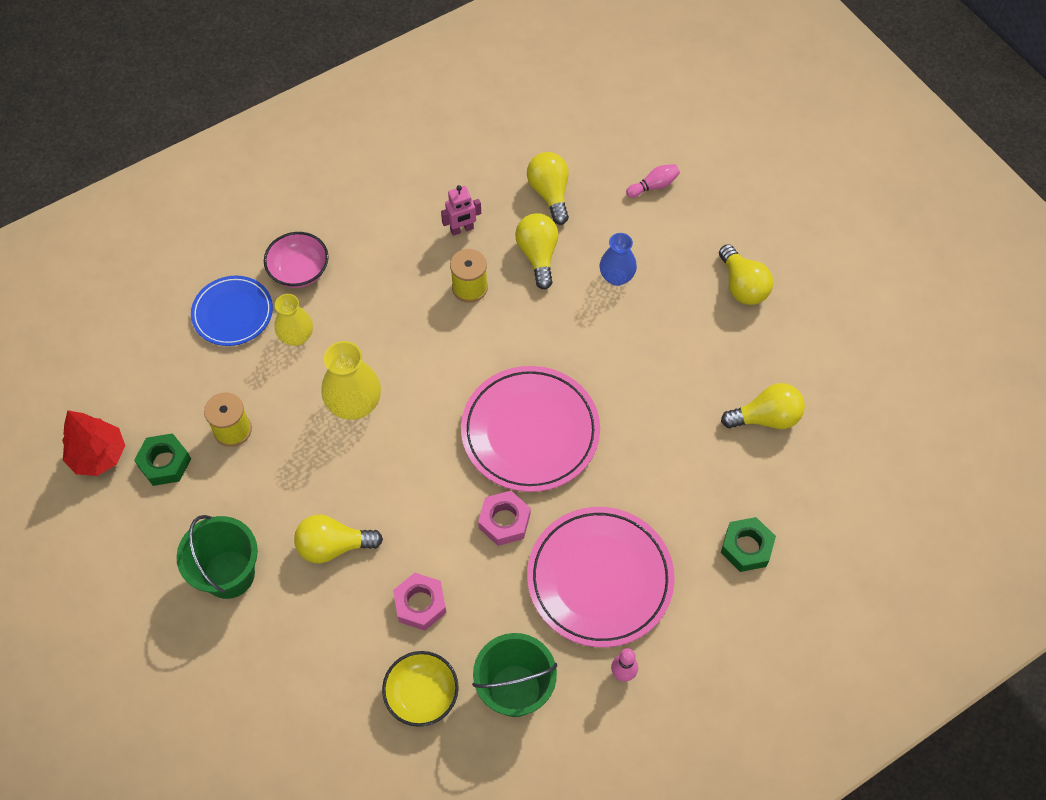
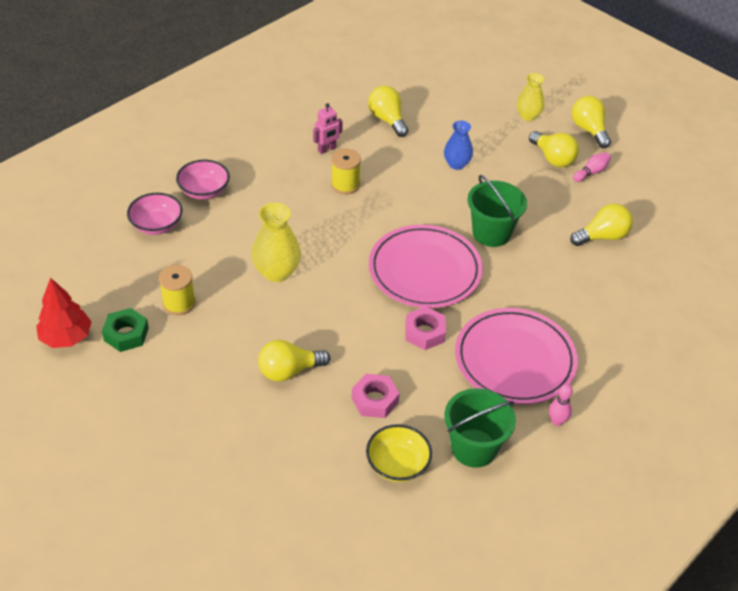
camera: 15 degrees left, 15 degrees down
green bucket [176,515,258,599] -> green bucket moved to [467,175,527,247]
blue plate [191,276,273,346] -> pink bowl [127,193,183,235]
yellow vase [275,294,313,346] -> yellow vase moved to [517,73,545,121]
yellow light bulb [515,213,559,289] -> yellow light bulb moved to [572,96,611,148]
pink bowling pin [626,164,680,198] -> pink bowling pin moved to [573,152,611,182]
green nut [721,517,776,572] -> none

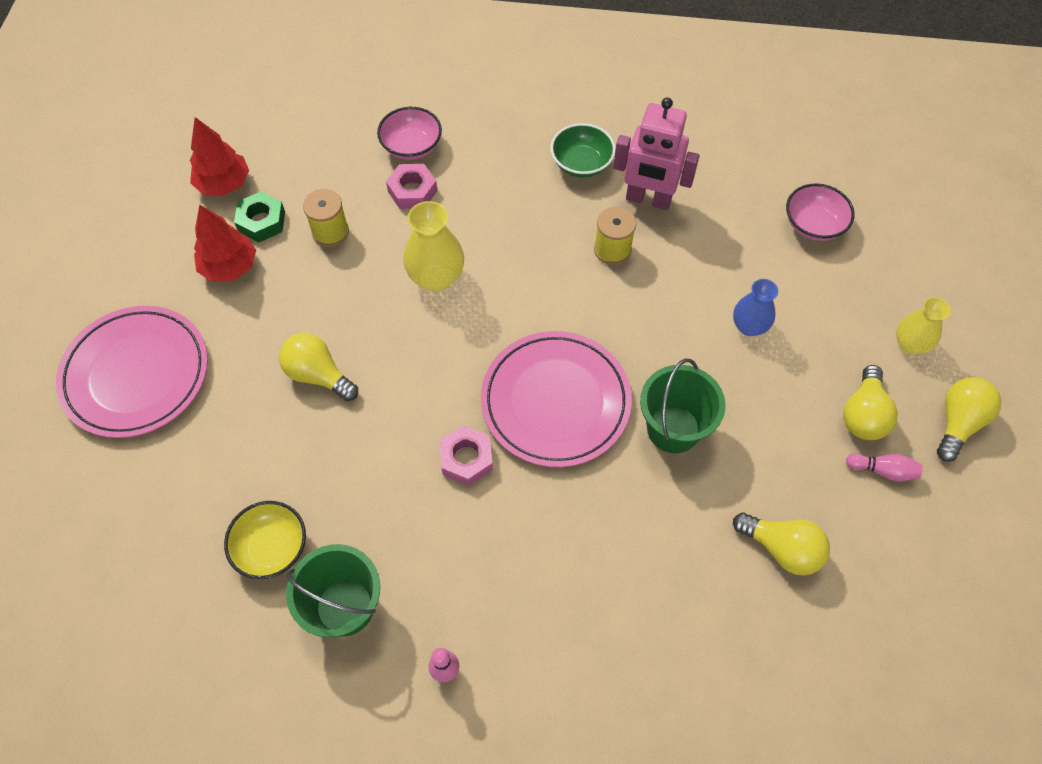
camera: 55 degrees right, 15 degrees up
pink bowl [176,160,230,200] -> pink bowl moved to [786,183,855,241]
pink robot [313,103,343,154] -> pink robot [613,97,700,210], size x1.86
pink nut [352,374,400,418] -> pink nut moved to [386,164,437,209]
yellow light bulb [368,86,408,137] -> none
pink plate [455,308,578,404] -> pink plate moved to [56,306,208,438]
none -> red tree [194,204,256,282]
none -> green bowl [551,123,616,178]

